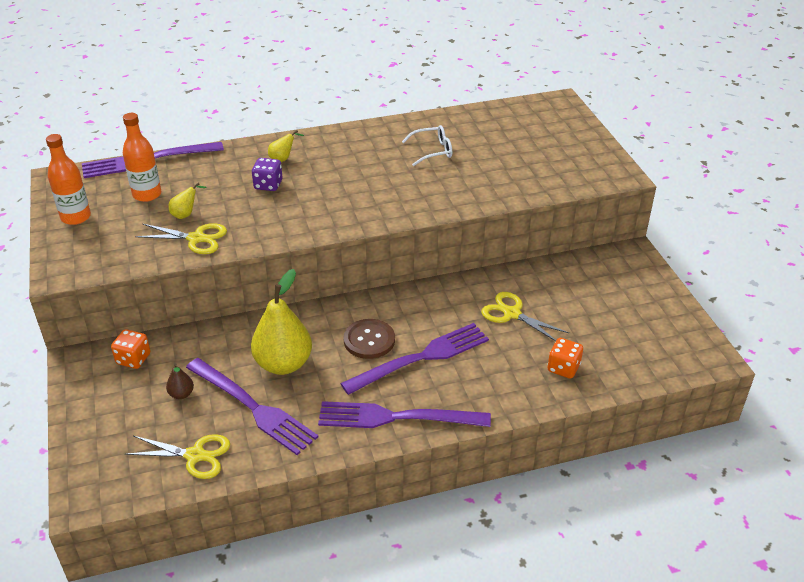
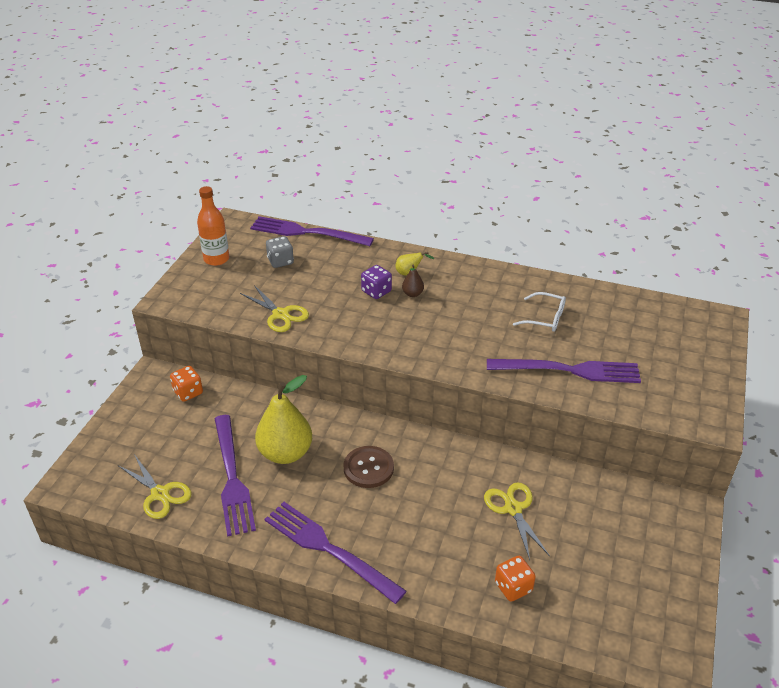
camera: 35 degrees right, 0 degrees up
orange bottle [123,113,161,202] -> grey dice [266,236,294,268]
brown pear [166,363,194,399] -> brown pear moved to [402,264,424,297]
yellow pear [169,183,206,219] -> none
purple fork [340,323,489,395] -> purple fork moved to [487,359,641,383]

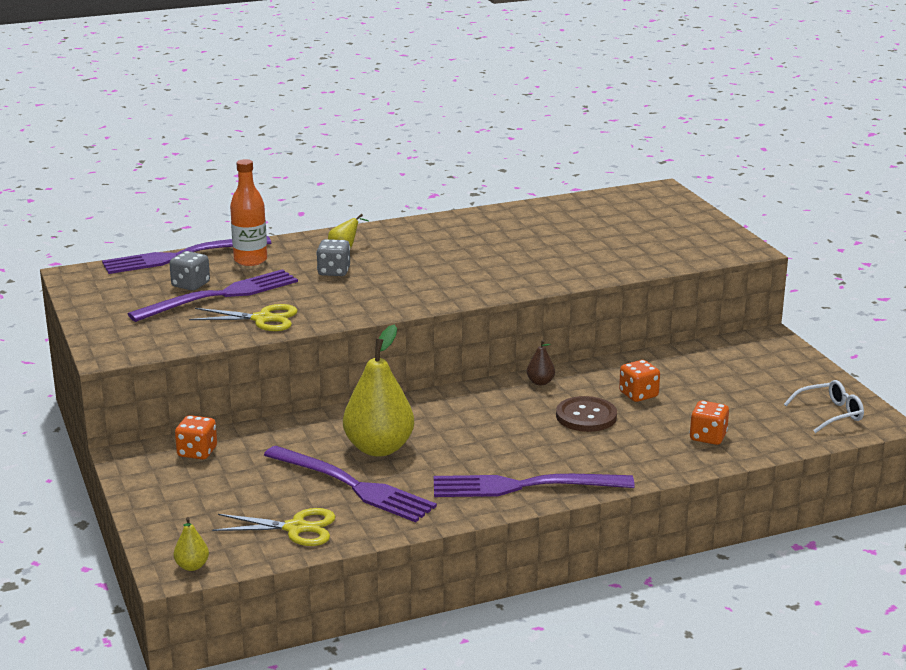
camera: 40 degrees left, 15 degrees down
orange bottle [197,186,229,266] -> orange bottle moved to [230,159,267,266]
brown button [343,446,394,488] -> brown button moved to [556,396,617,432]
purple dice [361,265,392,299] -> grey dice [316,239,350,276]
brown pear [402,264,424,297] -> brown pear moved to [527,340,555,385]
yellow scissors [484,482,550,560] -> orange dice [619,360,660,402]
purple fork [487,359,641,383] -> purple fork moved to [128,269,298,322]
white glasses [513,292,566,332] -> white glasses moved to [784,380,864,433]
none -> yellow pear [174,517,209,571]

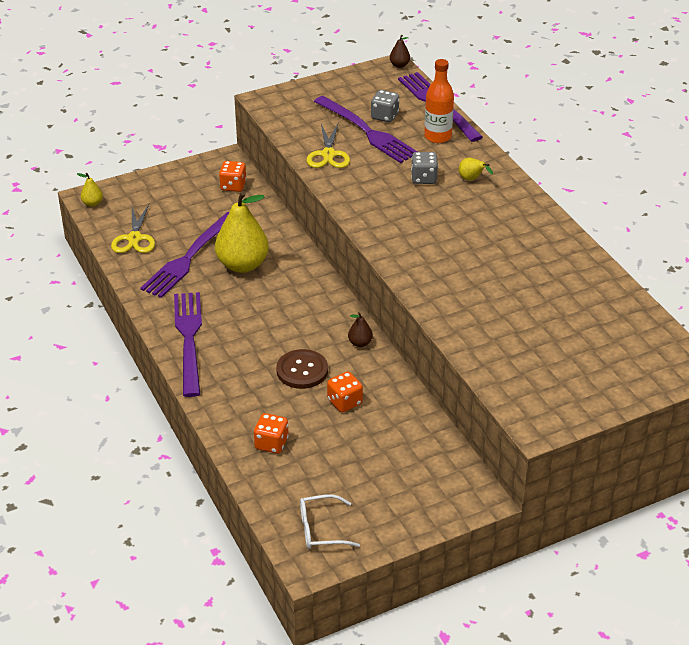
camera: 85 degrees right, 15 degrees up
white glasses [784,380,864,433] -> white glasses turned 105 degrees clockwise [300,494,360,549]
none -> brown pear [390,35,410,68]

